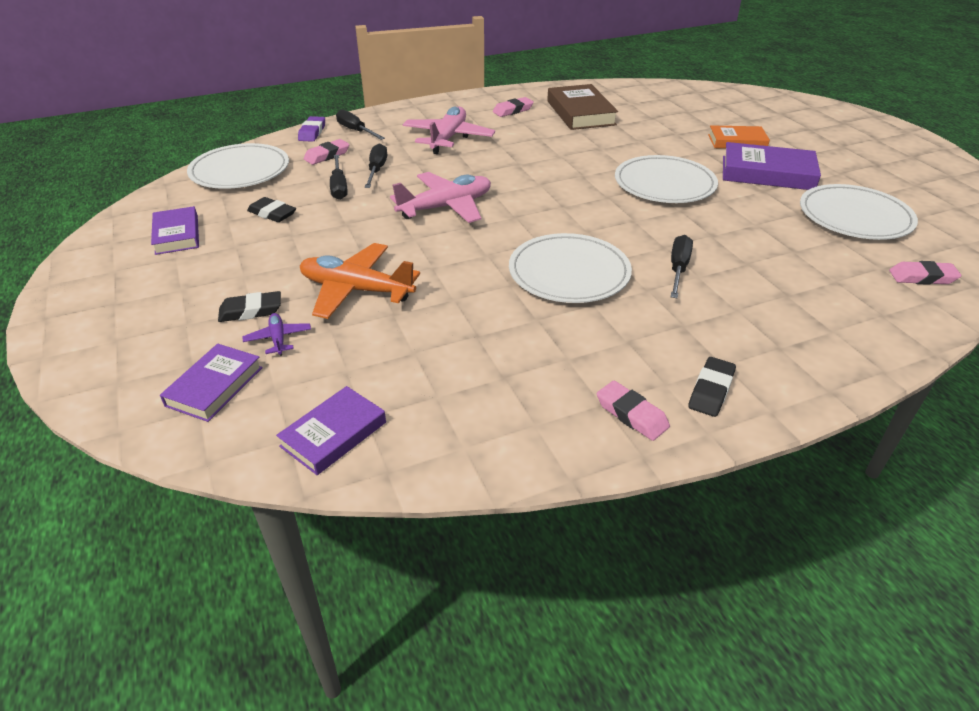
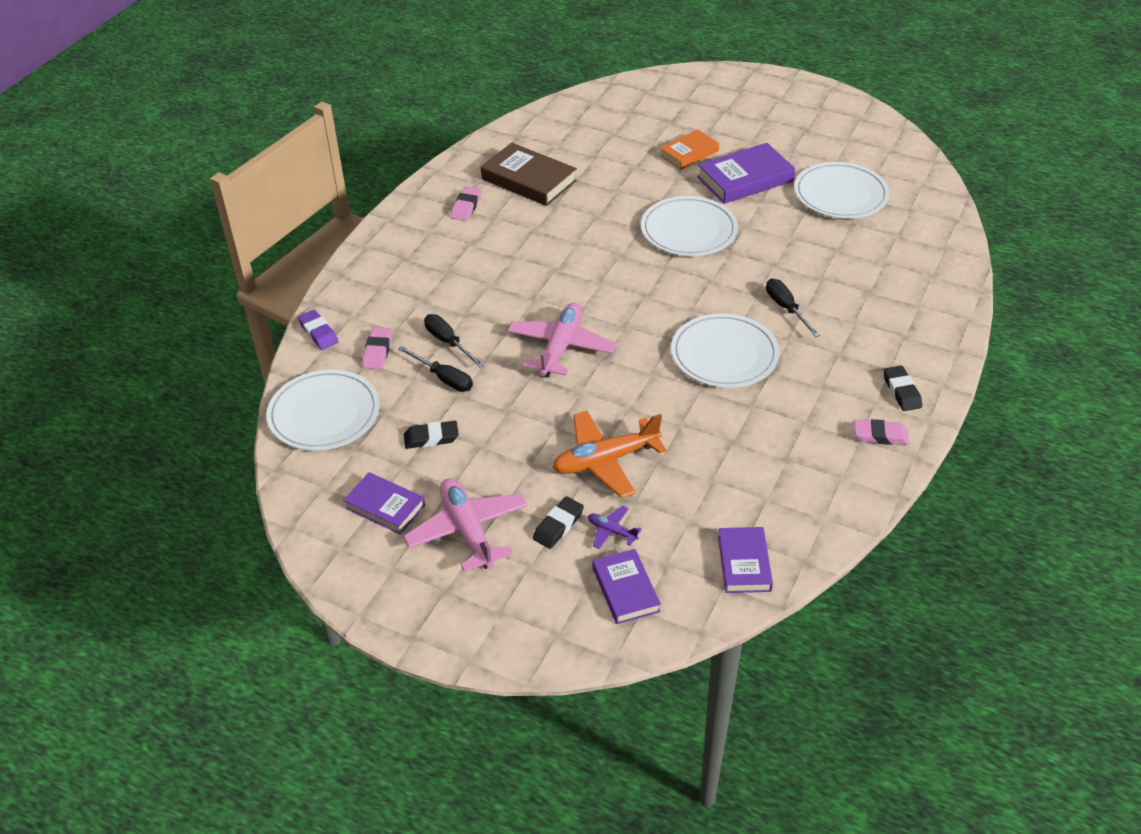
camera: 40 degrees left, 5 degrees up
black screwdriver [336,109,385,140] -> none
pink plane [403,106,495,154] -> pink plane moved to [403,478,528,572]
pink eraser [889,261,962,285] -> none

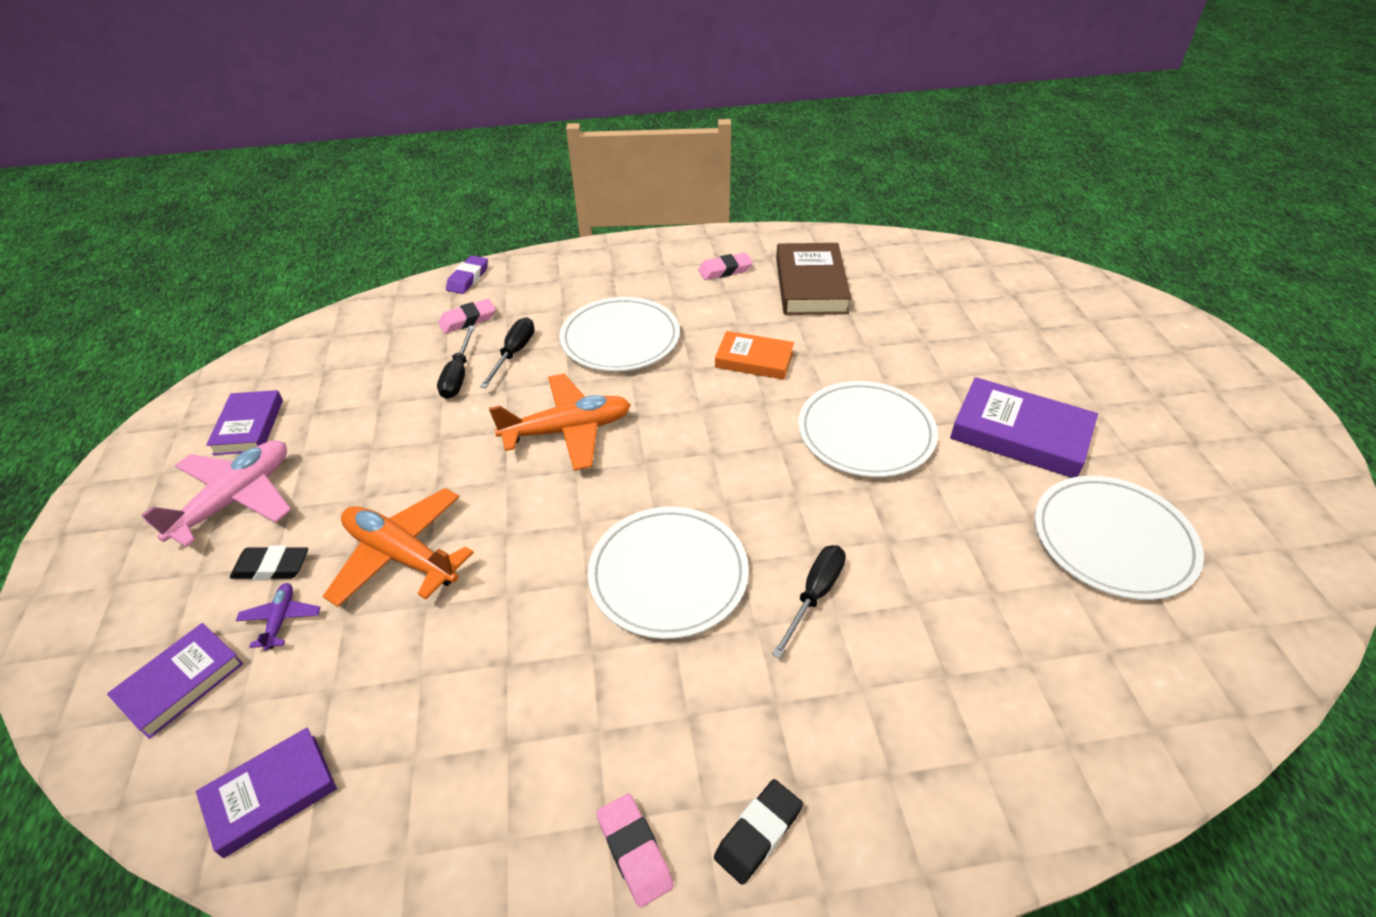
camera: 55 degrees right, 0 degrees up
white plate [266,369,380,451] -> white plate moved to [559,297,680,371]
black eraser [404,421,459,449] -> none
pink plane [507,303,617,377] -> orange plane [489,374,631,471]
orange book [659,129,719,170] -> orange book moved to [715,331,794,380]

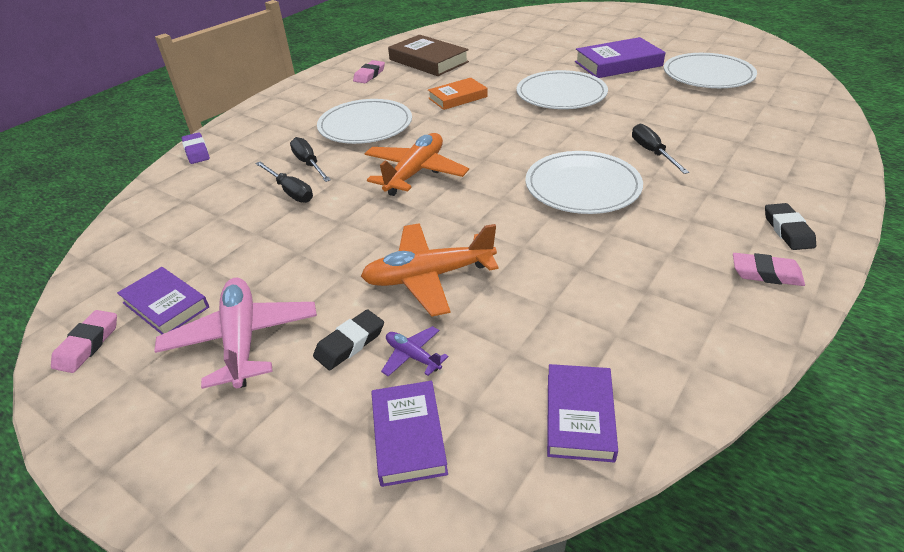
camera: 45 degrees left, 5 degrees down
pink eraser [438,299,496,333] -> pink eraser moved to [51,310,117,373]

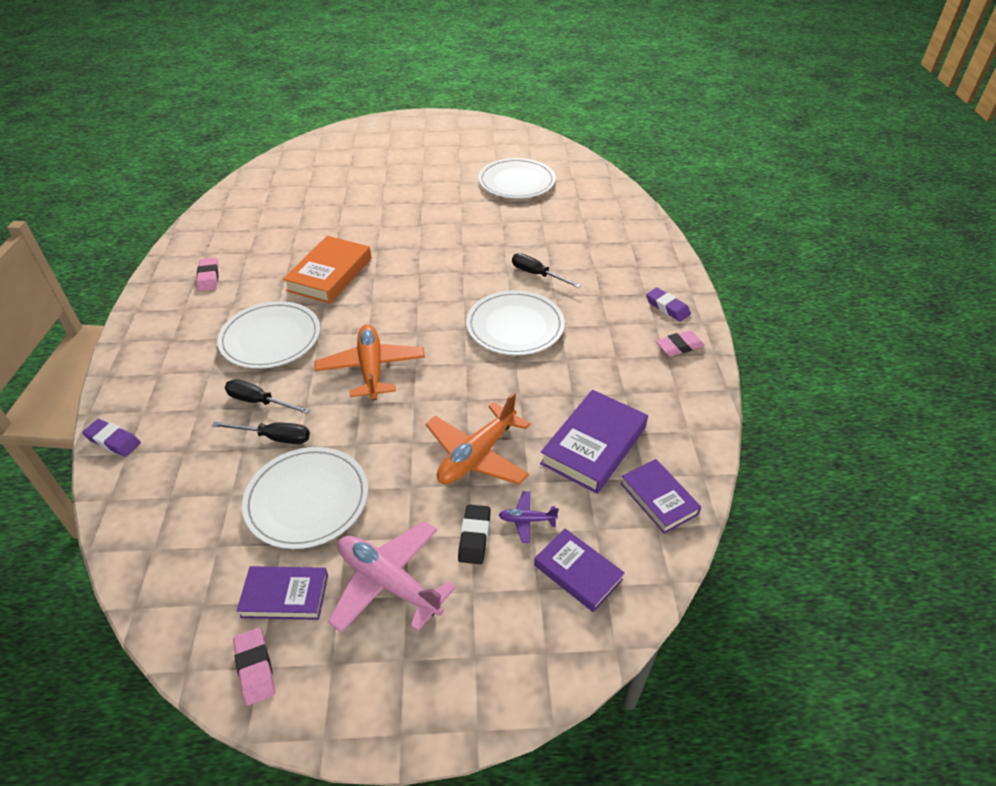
camera: 40 degrees left, 5 degrees up
brown book [388,35,469,76] -> none
orange book [428,78,488,110] -> orange book [283,236,372,304], size x1.56
white plate [517,70,608,109] -> white plate moved to [242,447,368,549]
purple book [575,37,666,78] -> purple book moved to [540,390,648,494]
black eraser [765,203,816,250] -> purple eraser [646,287,691,322]

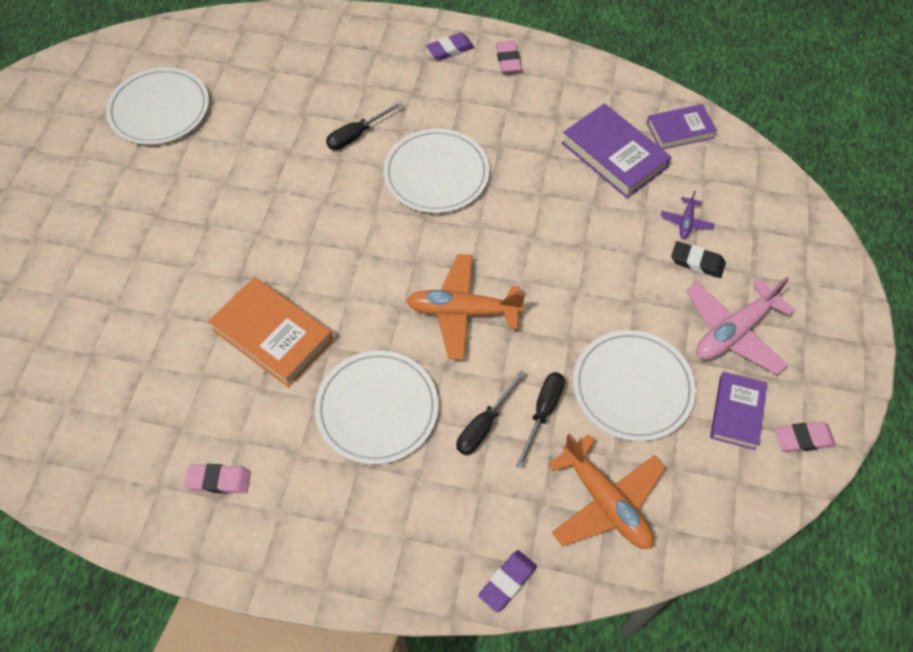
camera: 75 degrees left, 15 degrees up
orange plane [425,392,530,485] -> orange plane moved to [548,433,666,549]
purple book [534,528,625,612] -> none

